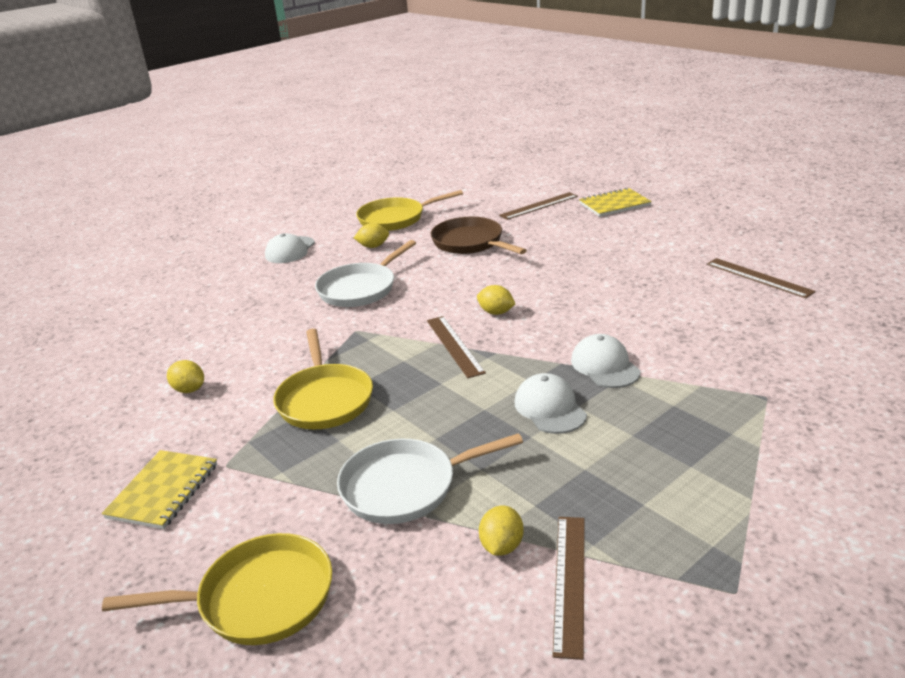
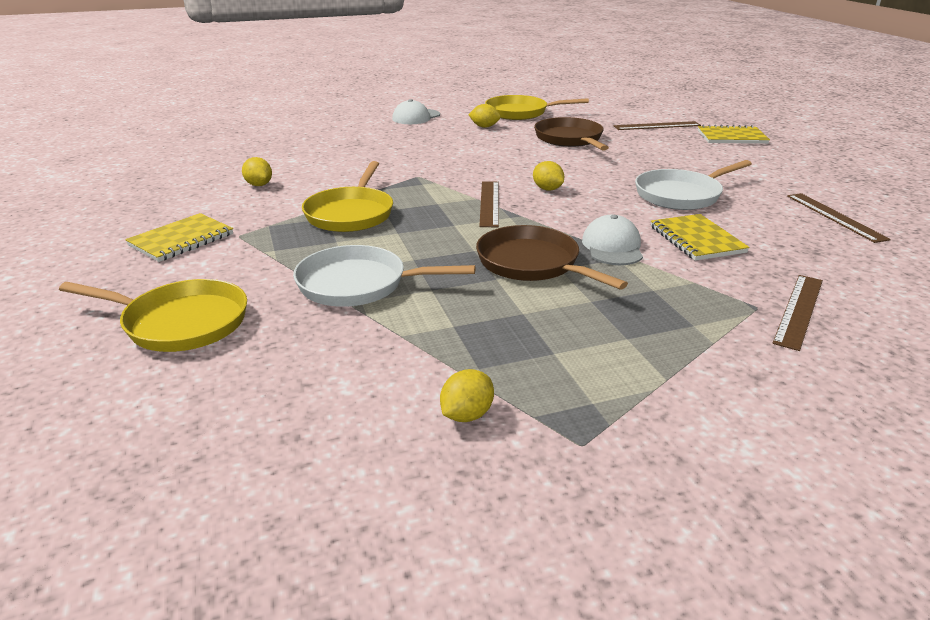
camera: 20 degrees right, 0 degrees up
white pan [315,240,416,307] -> white pan moved to [635,160,752,210]
yellow lemon [479,506,524,556] -> yellow lemon moved to [440,369,494,422]
white cap [515,373,587,434] -> brown pan [476,225,628,290]
brown ruler [553,517,585,660] -> brown ruler moved to [773,275,823,351]
none -> yellow notebook [651,214,750,261]

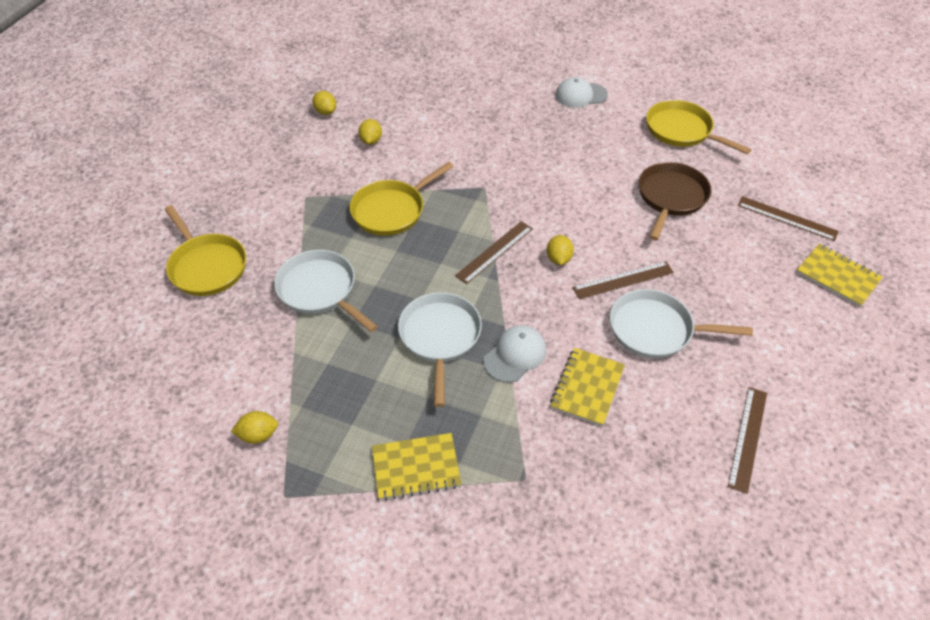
camera: 40 degrees right, 20 degrees up
yellow notebook [125,213,233,262] -> yellow notebook moved to [372,433,461,501]
yellow lemon [468,104,501,128] -> yellow lemon moved to [312,91,336,115]
brown pan [476,225,628,290] -> white pan [398,292,482,407]
brown ruler [773,275,823,351] -> brown ruler moved to [572,261,674,299]

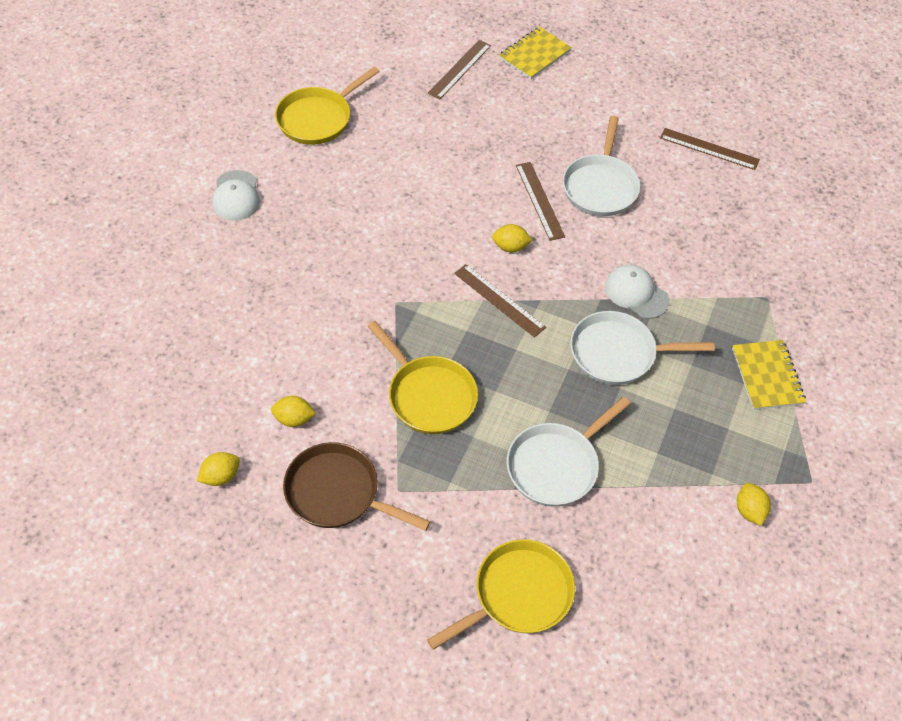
camera: 90 degrees left, 5 degrees up
yellow notebook [550,348,625,426] -> none
brown pan [638,162,711,240] -> brown pan moved to [283,442,431,531]

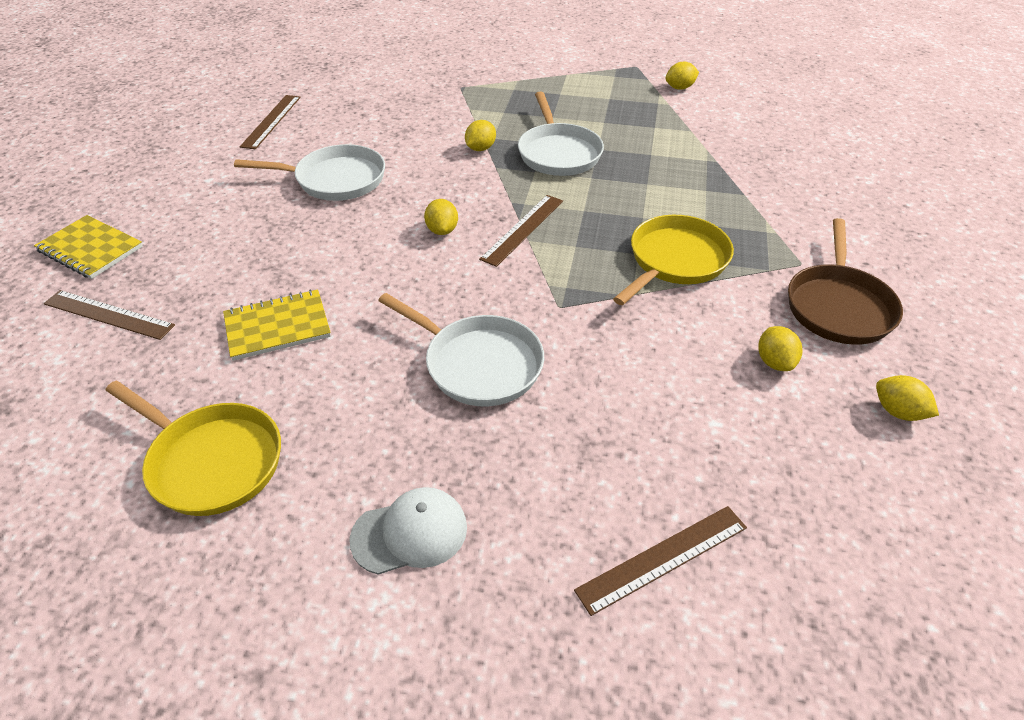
camera: 100 degrees left, 10 degrees down
yellow pan [427,539,575,650] -> none
white pan [507,397,631,507] -> white pan moved to [378,293,544,406]
brown ruler [516,162,565,241] -> brown ruler moved to [574,506,747,616]
white cap [605,265,669,319] -> yellow lemon [465,120,496,151]
yellow notebook [732,340,806,410] -> yellow notebook moved to [223,289,331,361]

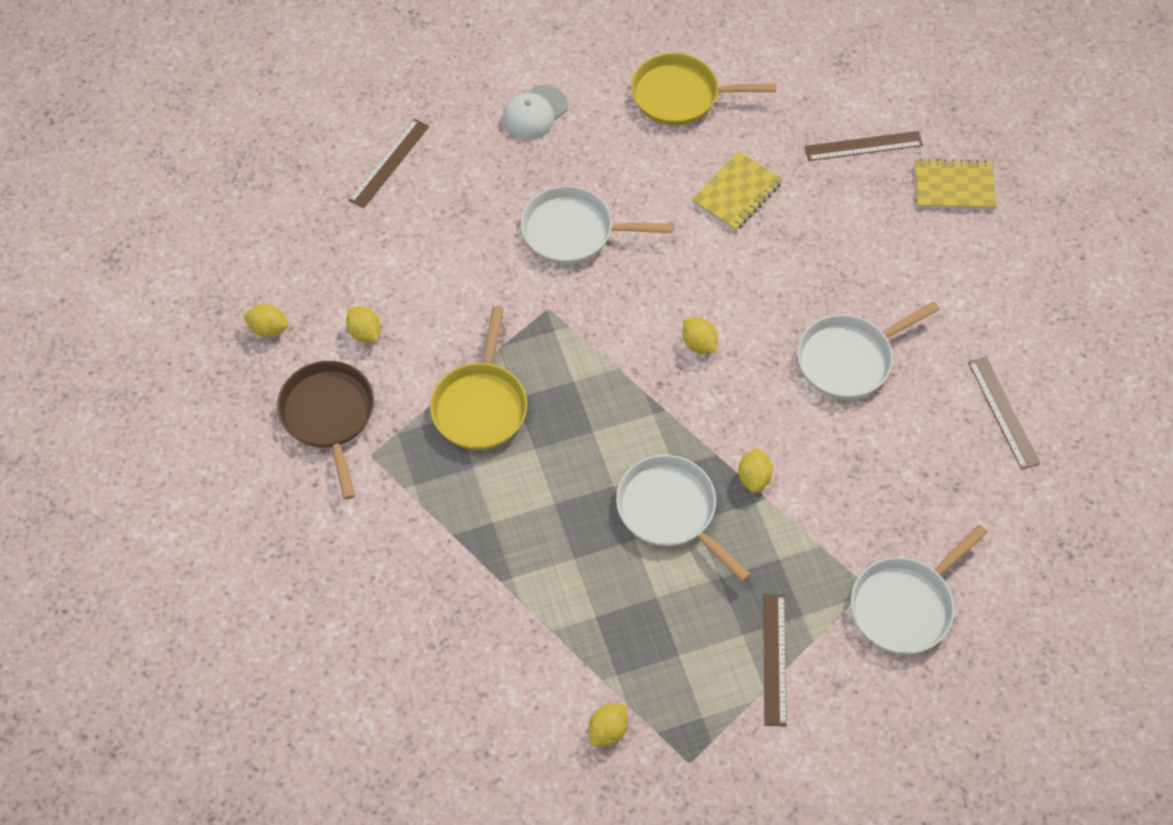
camera: 150 degrees right, 15 degrees up
brown ruler [479,195,563,267] -> brown ruler moved to [763,594,787,727]
none -> white pan [851,525,988,654]

